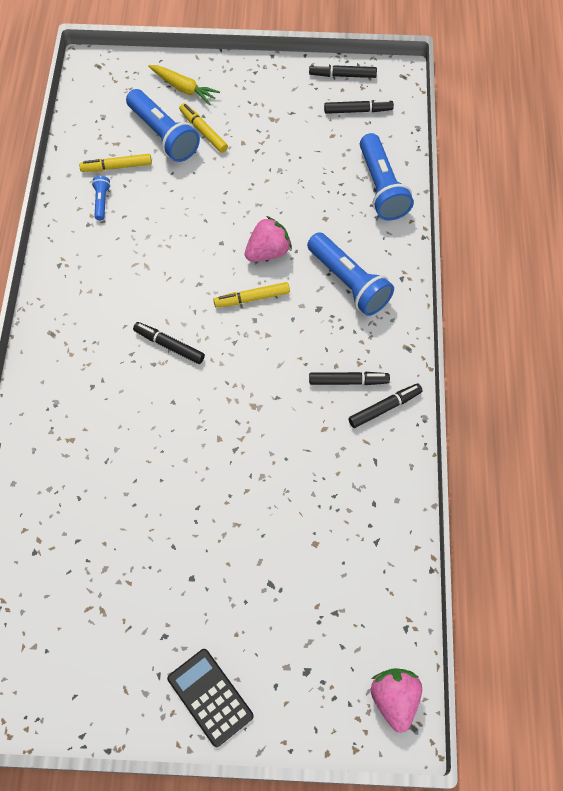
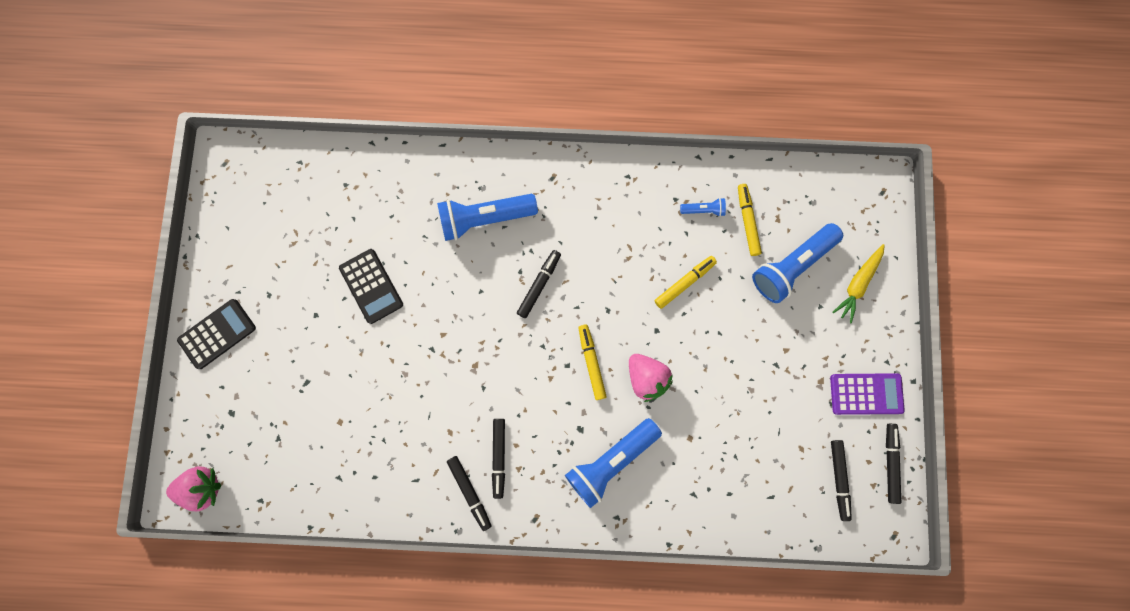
camera: 90 degrees right, 15 degrees up
yellow marker [179,103,228,153] -> yellow marker moved to [655,256,717,309]
blue flashlight [360,133,414,221] -> blue flashlight moved to [437,194,538,241]
none -> black calculator [339,249,403,324]
none -> purple calculator [830,373,905,415]

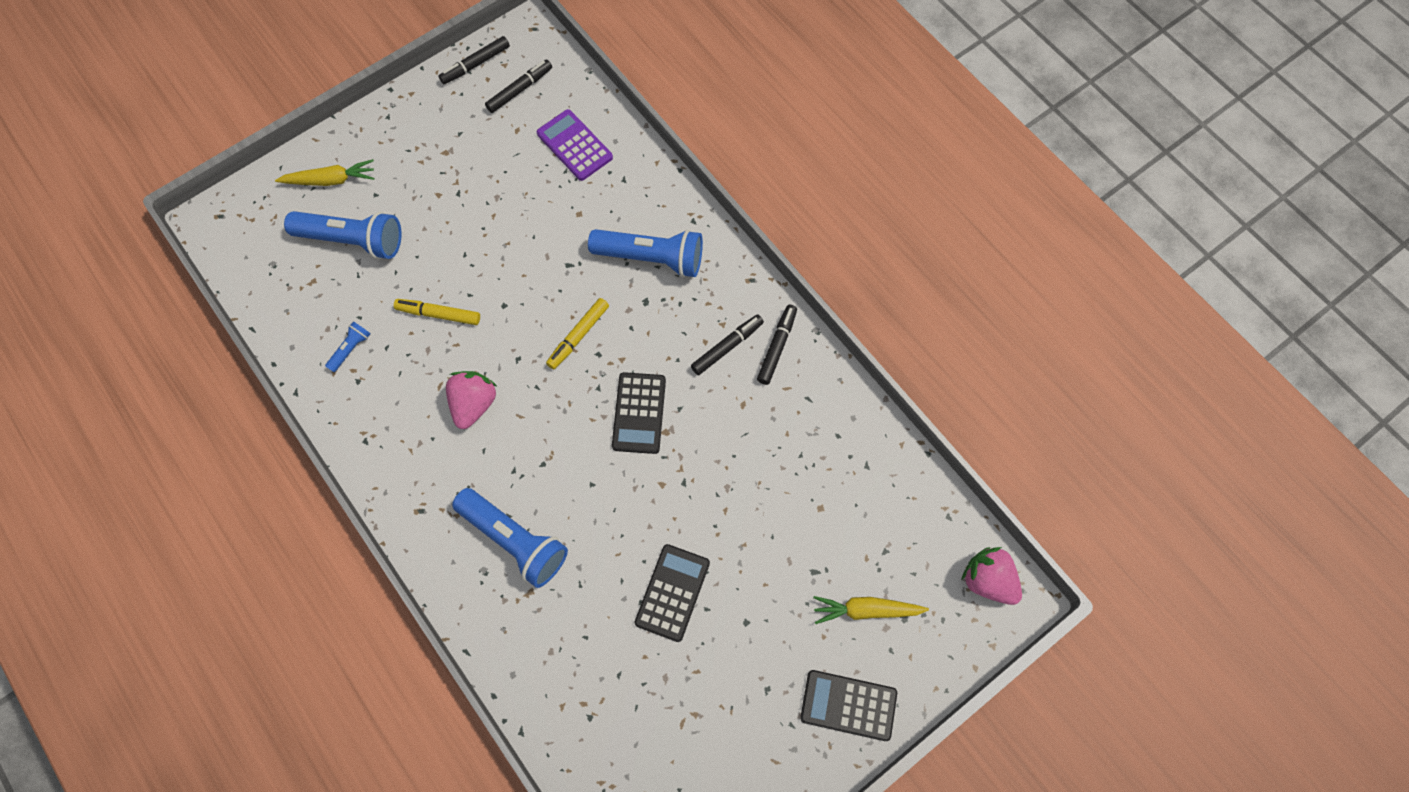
camera: 130 degrees left, 10 degrees down
black marker [517,250,561,318] -> none
pink strawberry [629,354,673,402] -> pink strawberry moved to [446,371,497,429]
blue flashlight [680,198,726,217] -> blue flashlight turned 75 degrees clockwise [325,321,371,372]
yellow marker [738,184,762,256] -> none
purple calculator [830,373,905,415] -> purple calculator moved to [537,109,613,181]
none -> black calculator [612,372,666,454]
none -> yellow carrot [813,596,929,624]

